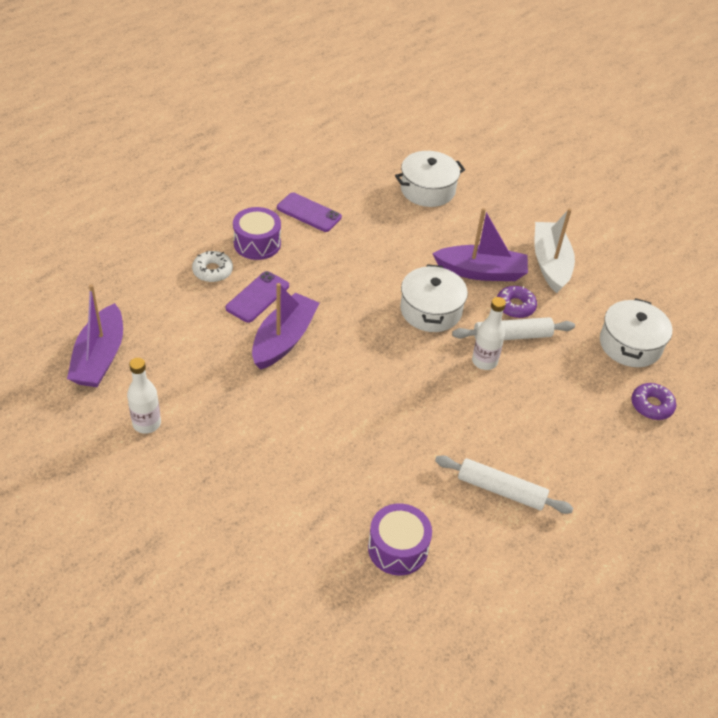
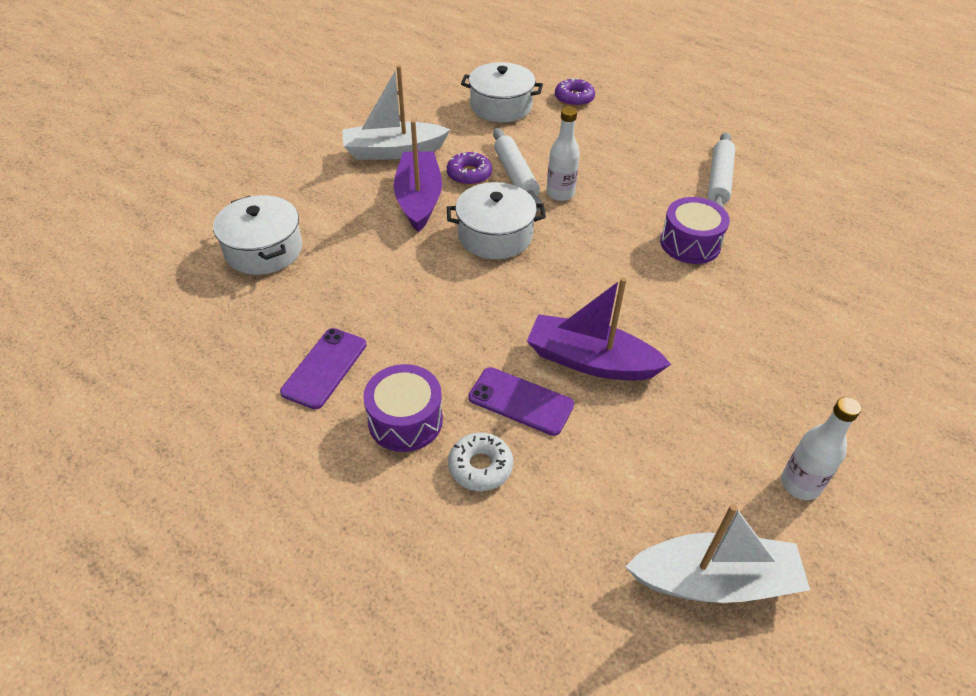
camera: 95 degrees left, 0 degrees up
purple boat [67,284,123,387] -> white boat [625,504,810,603]
purple drum [368,503,432,575] -> purple drum moved to [660,197,730,264]

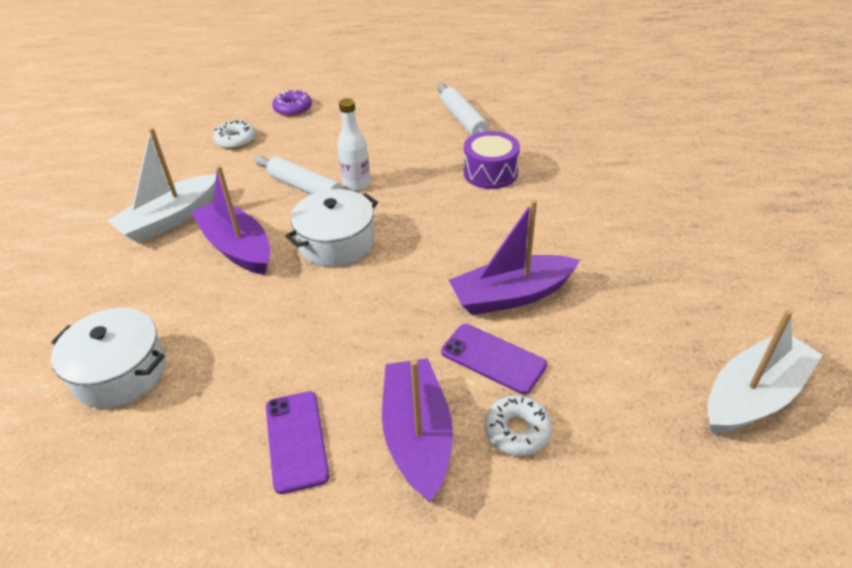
camera: 35 degrees left, 5 degrees down
purple drum [363,364,443,452] -> purple boat [382,358,453,502]
purple donut [447,151,492,185] -> none
white pot [461,62,543,122] -> white donut [213,120,256,149]
purple phone [468,367,574,436] -> purple phone turned 45 degrees clockwise [441,324,547,394]
white bottle [781,397,861,500] -> none

